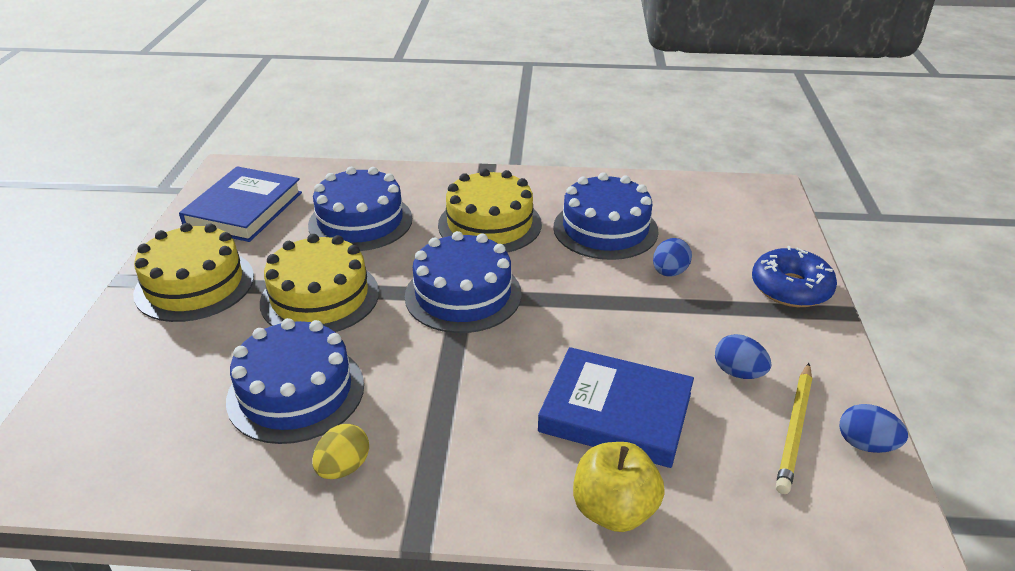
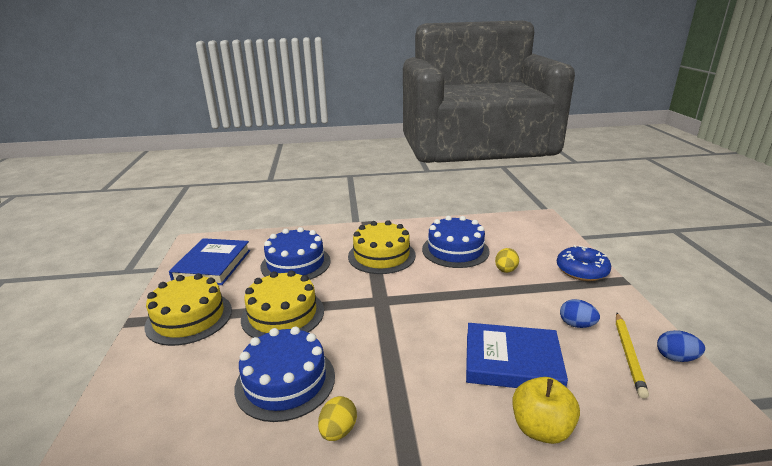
camera: 10 degrees left, 10 degrees down
blue cake [405,231,522,333] -> none
blue egg [653,238,692,277] -> yellow egg [495,248,519,273]

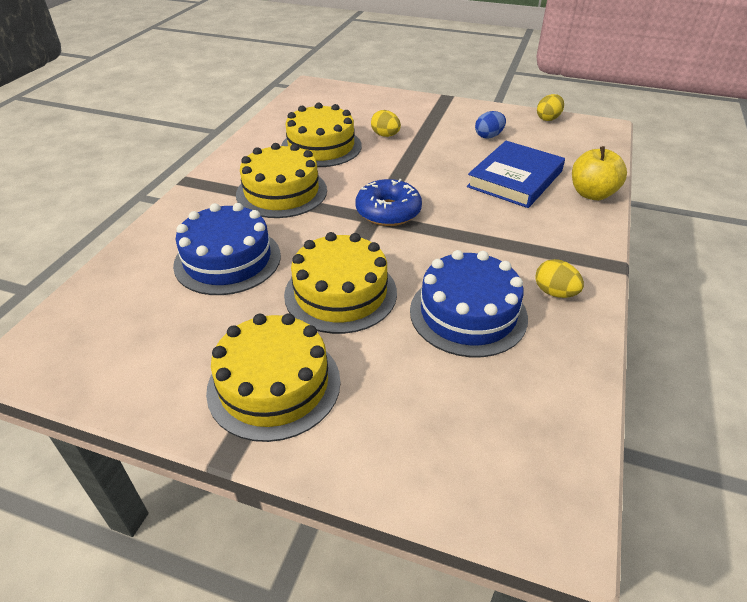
camera: 65 degrees left, 15 degrees up
blue book [169,238,250,285] -> none
blue cake [422,216,490,268] -> yellow cake [281,103,362,167]
blue donut [557,245,611,281] -> blue donut moved to [355,179,422,226]
yellow pencil [616,313,649,399] -> none
blue egg [657,330,705,362] -> yellow egg [537,94,564,121]

